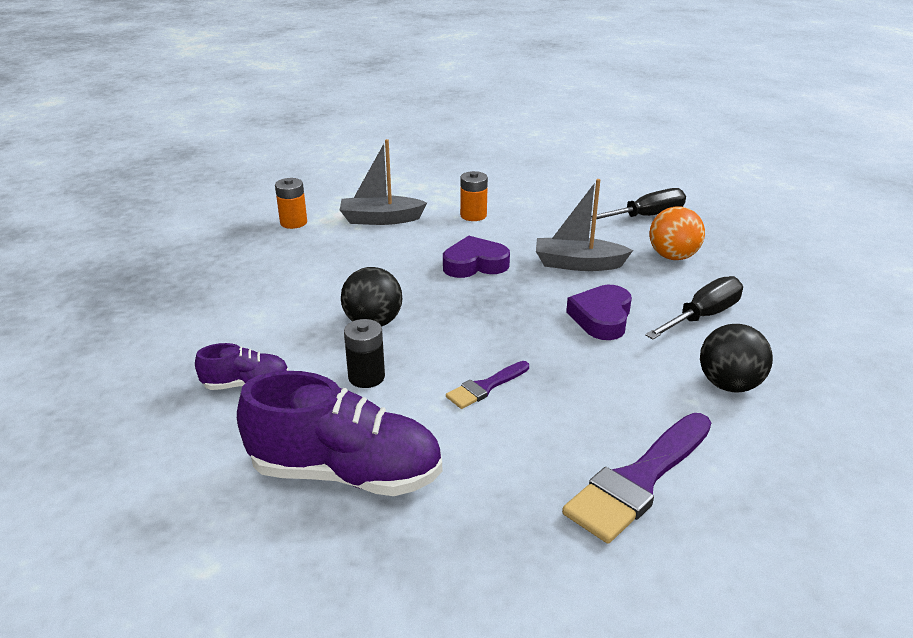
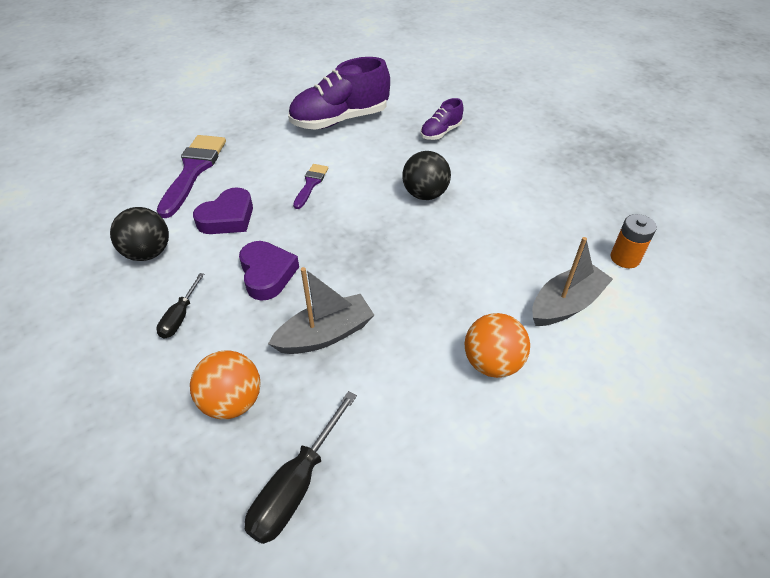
camera: 145 degrees right, 15 degrees up
black battery [344,319,385,388] -> none
purple heart [443,236,510,278] -> purple heart moved to [193,187,253,234]
orange battery [460,171,488,221] -> orange ball [464,313,530,378]
black screwdriver [645,276,743,339] -> black screwdriver [156,273,204,339], size x0.61

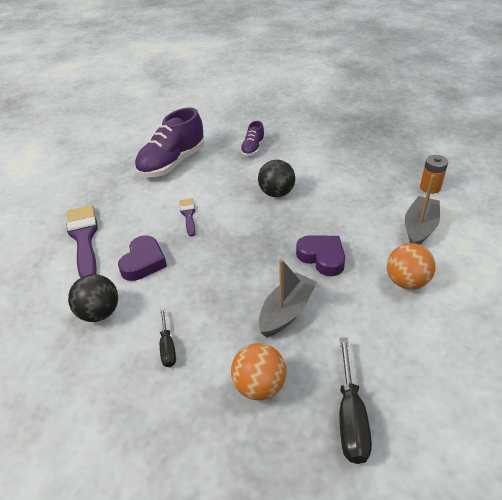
camera: 25 degrees left, 5 degrees down
purple heart [239,241,299,301] -> purple heart moved to [296,235,345,276]

